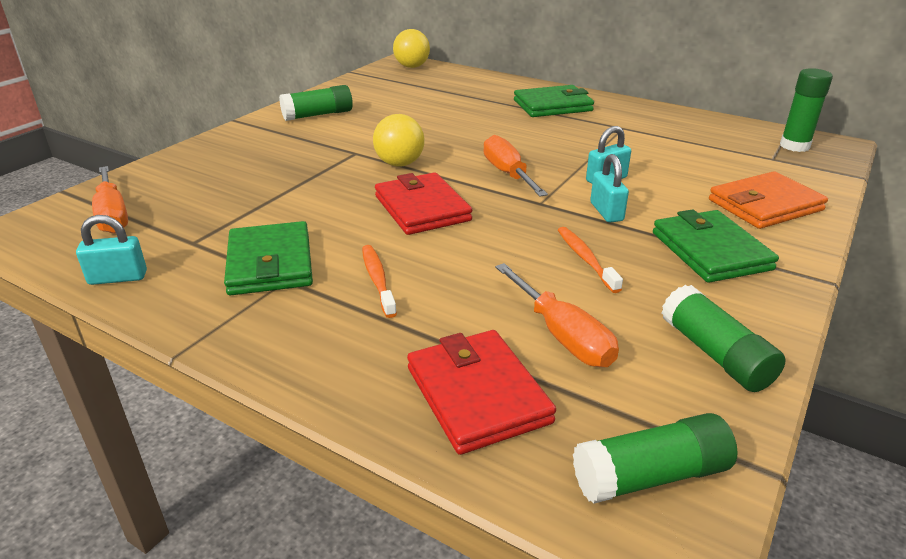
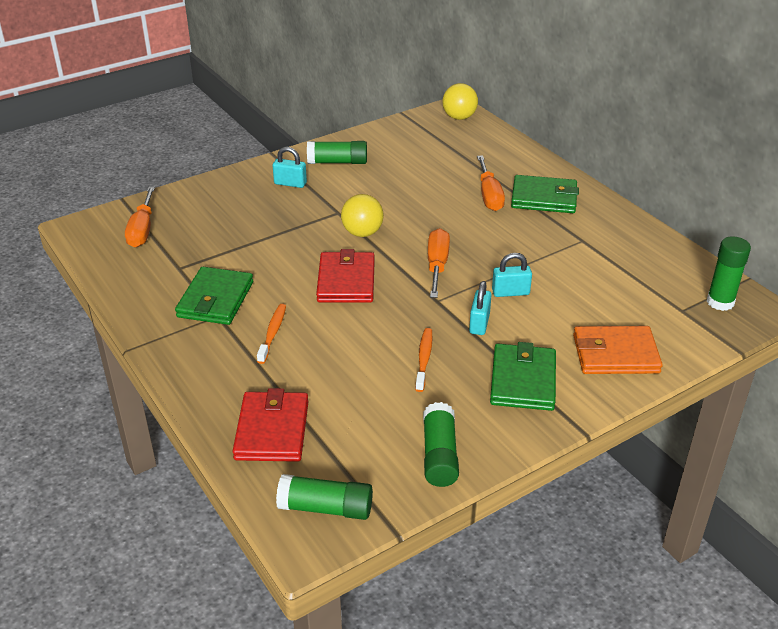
camera: 25 degrees right, 5 degrees up
turquoise padlock [76,215,147,285] -> turquoise padlock moved to [273,147,307,188]
orange screwdriver [495,263,619,367] -> orange screwdriver moved to [477,155,505,211]

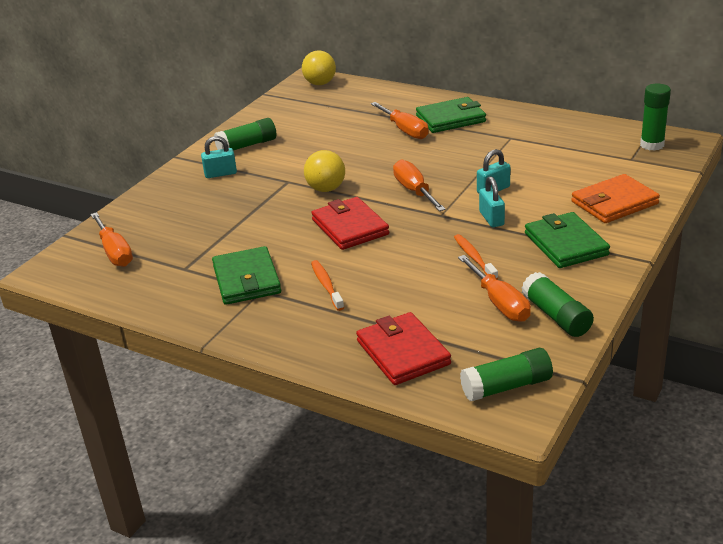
camera: 25 degrees left, 5 degrees down
none -> orange screwdriver [458,255,531,322]

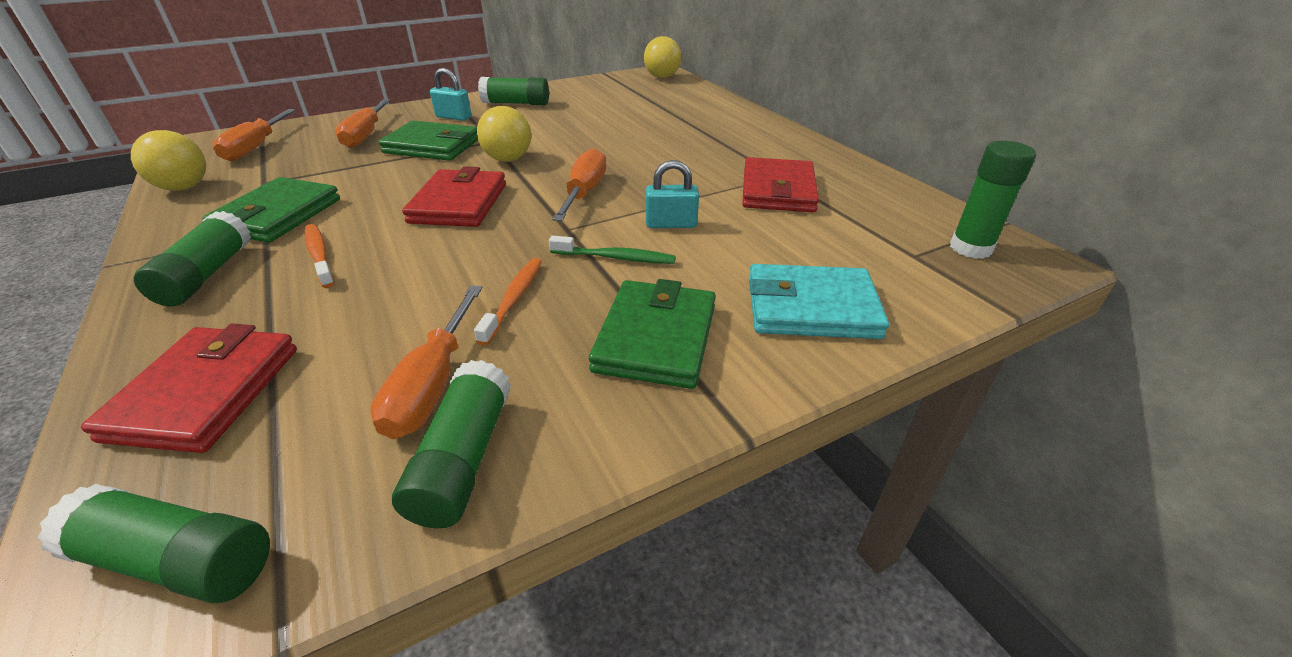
camera: 30 degrees right, 5 degrees up
orange toothbrush [311,260,344,311] -> orange toothbrush turned 45 degrees counterclockwise [305,224,335,288]
orange screwdriver [371,102,429,139] -> orange screwdriver moved to [335,99,390,148]
green wallet [416,97,486,133] -> green wallet moved to [378,121,478,161]
turquoise padlock [479,176,505,227] -> green toothbrush [549,236,676,264]
orange wallet [571,174,660,223] -> turquoise wallet [749,264,889,339]
none -> yellow ball [131,130,206,191]
none -> green glue stick [134,211,251,307]
none -> red wallet [742,157,819,212]

